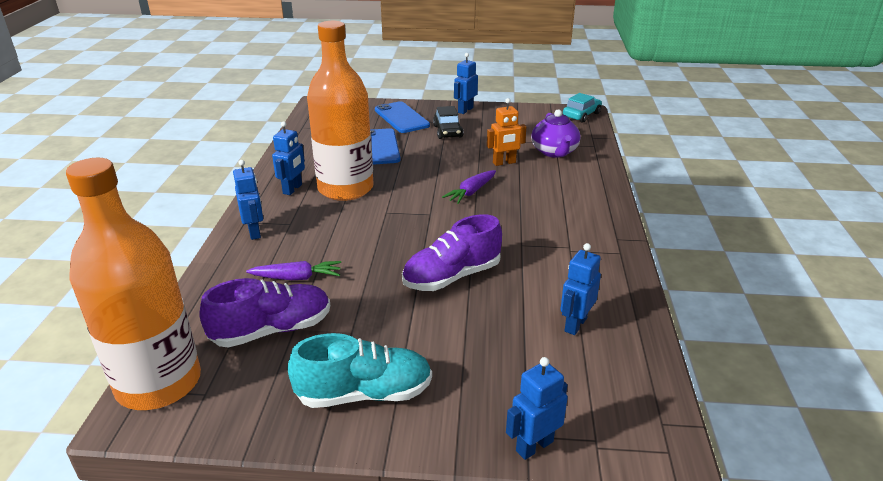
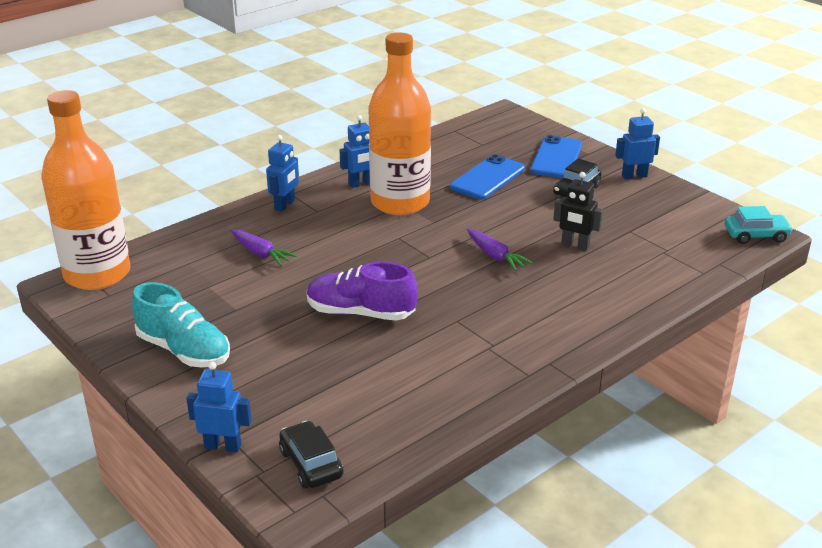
camera: 45 degrees right, 0 degrees up
purple shoe [200,278,330,348] -> none
purple carrot [442,170,496,204] -> purple carrot turned 120 degrees counterclockwise [467,229,533,271]
orange robot [487,98,526,166] -> black robot [553,172,603,250]
purple teapot [531,109,581,158] -> none
blue robot [560,243,601,335] -> none
none -> black car [279,421,344,489]

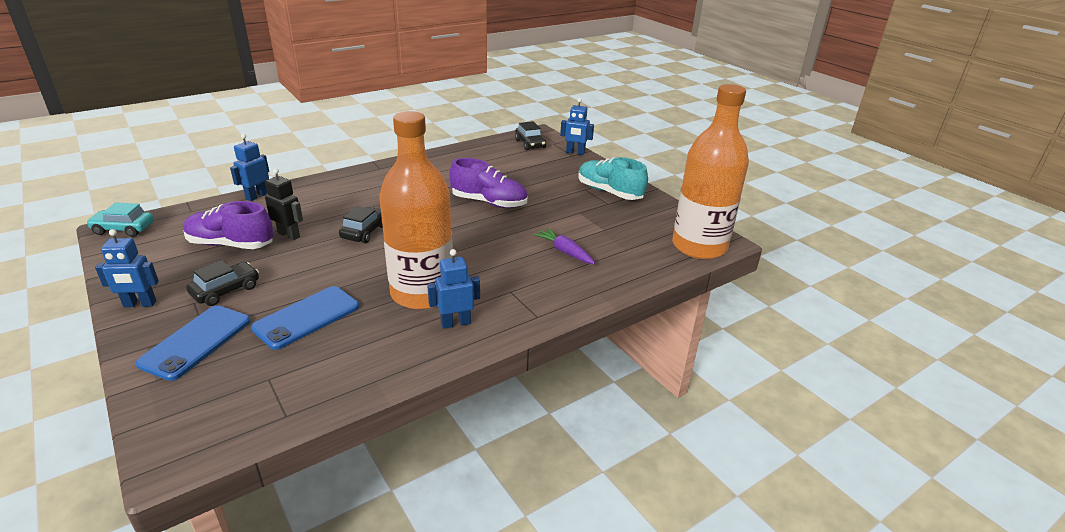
camera: 175 degrees left, 0 degrees up
blue robot [266,135,299,212] -> blue robot moved to [230,134,269,201]
purple carrot [467,229,533,271] -> black car [339,206,383,243]
none -> purple shoe [183,201,274,249]

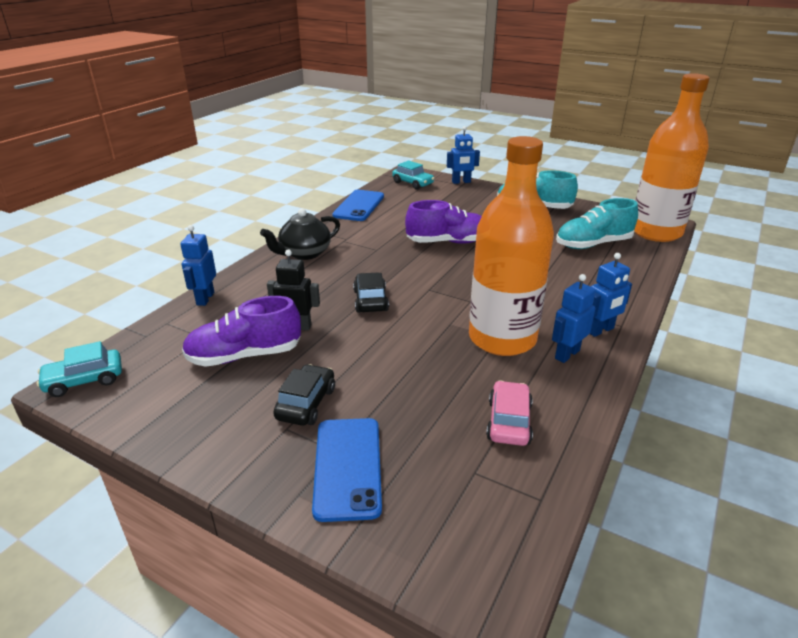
camera: 25 degrees left, 0 degrees up
blue robot [95,229,159,307] -> blue robot moved to [590,253,632,337]
blue phone [251,286,359,350] -> blue phone moved to [332,190,384,221]
black car [515,121,546,150] -> turquoise car [392,160,435,190]
purple carrot [533,228,595,264] -> none
none -> black teapot [260,208,340,260]
none -> pink car [486,381,533,446]
none -> turquoise shoe [556,198,638,249]

